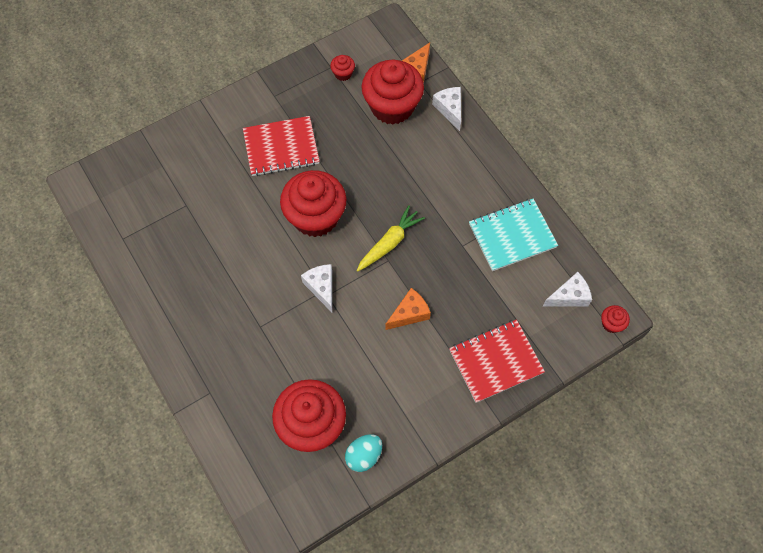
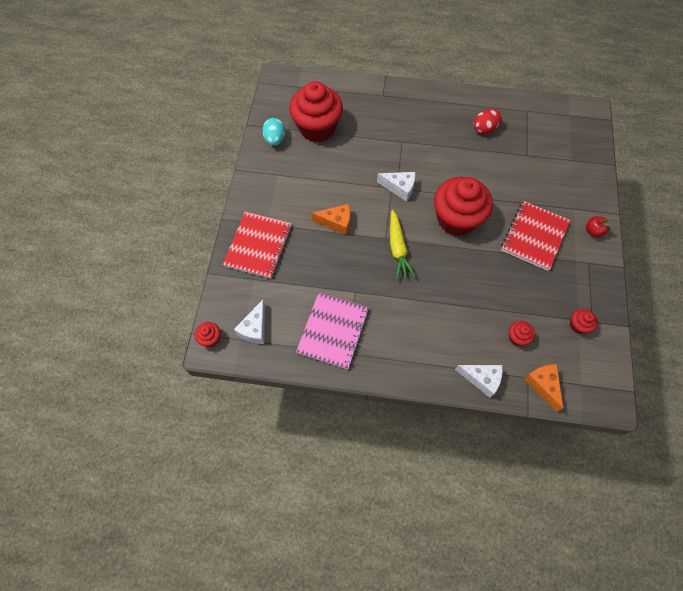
camera: 130 degrees right, 0 degrees up
red cupcake [361,60,424,124] -> red cupcake [509,321,535,346], size x0.41
orange cheese [385,288,431,330] -> orange cheese turned 90 degrees counterclockwise [311,204,350,235]
turquoise notebook [469,199,558,271] -> pink notebook [296,292,369,369]
none -> red egg [473,109,502,134]
none -> red apple [586,216,613,237]

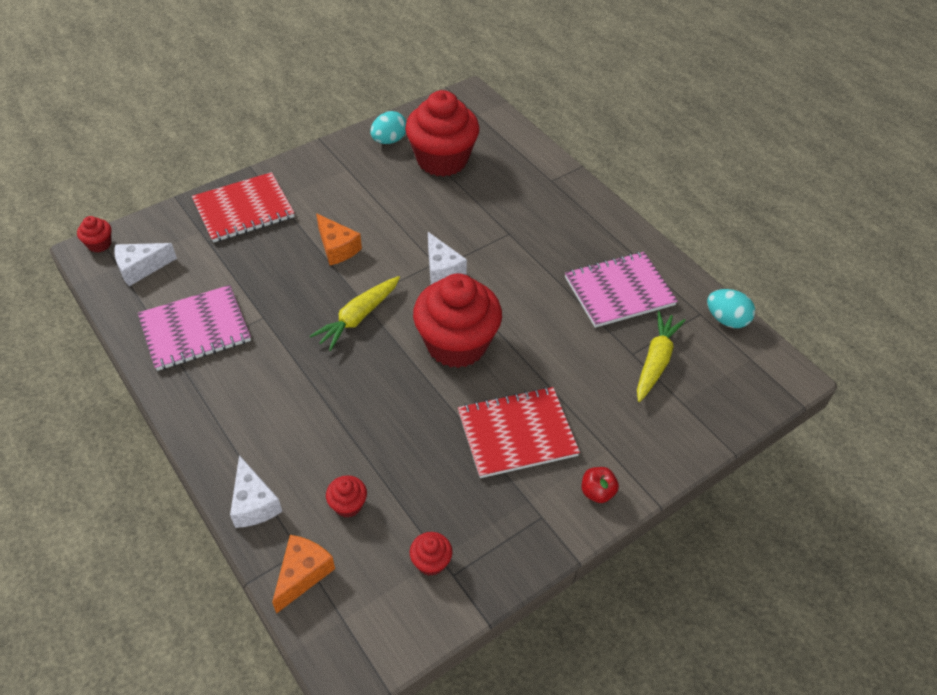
camera: 45 degrees right, 15 degrees down
red egg [473,109,502,134] -> pink notebook [565,252,678,328]
none -> yellow carrot [637,311,685,402]
none -> turquoise egg [707,289,755,328]

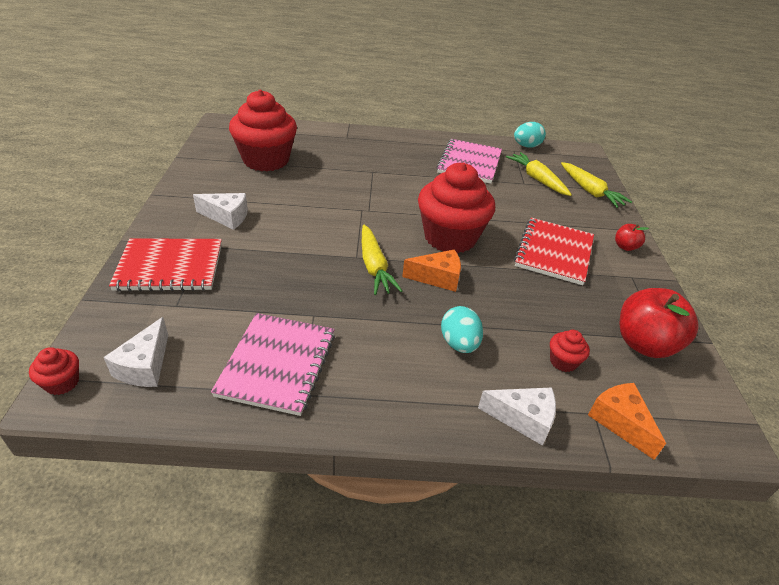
camera: 55 degrees left, 10 degrees down
red notebook [192,172,295,243] -> red notebook turned 75 degrees clockwise [109,239,222,291]
orange cheese [316,213,362,265] -> orange cheese moved to [402,249,461,292]
turquoise egg [370,111,406,144] -> turquoise egg moved to [441,306,483,353]
red cupcake [410,532,452,576] -> red apple [620,288,698,358]
white cheese [428,232,467,285] -> white cheese moved to [193,193,248,230]
none -> yellow carrot [561,162,632,208]

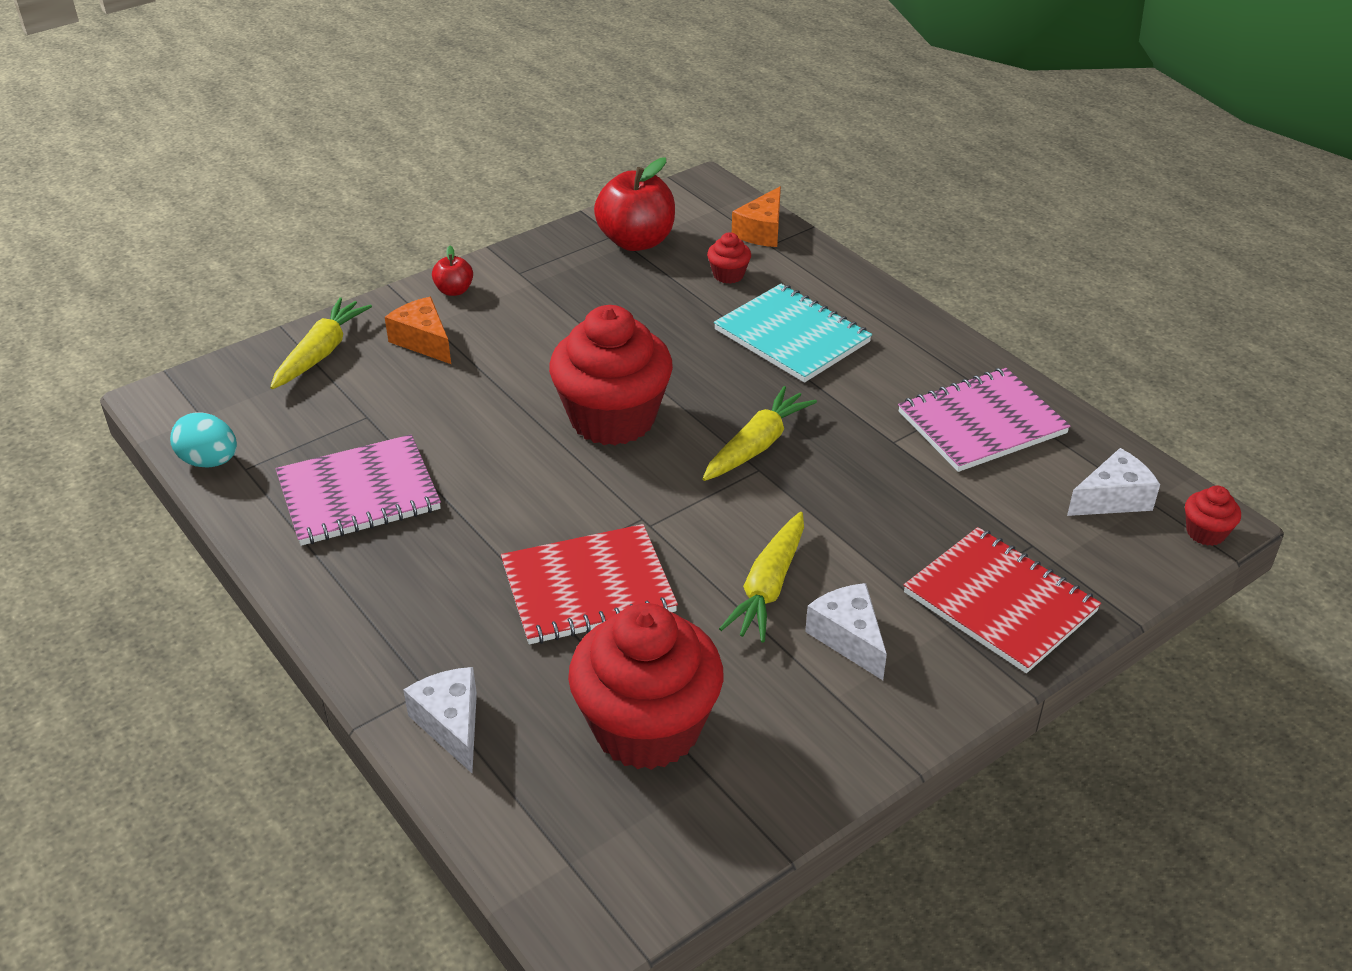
camera: 125 degrees left, 0 degrees up
orange cheese [402,249,461,292] -> orange cheese moved to [385,297,451,364]
turquoise egg [441,306,483,353] -> turquoise notebook [714,284,872,383]
white cheese [478,388,556,446] -> white cheese moved to [403,667,477,773]
yellow carrot [506,152,572,196] -> yellow carrot moved to [719,512,804,642]
red notebook [514,218,594,285] -> red notebook moved to [501,524,678,644]

